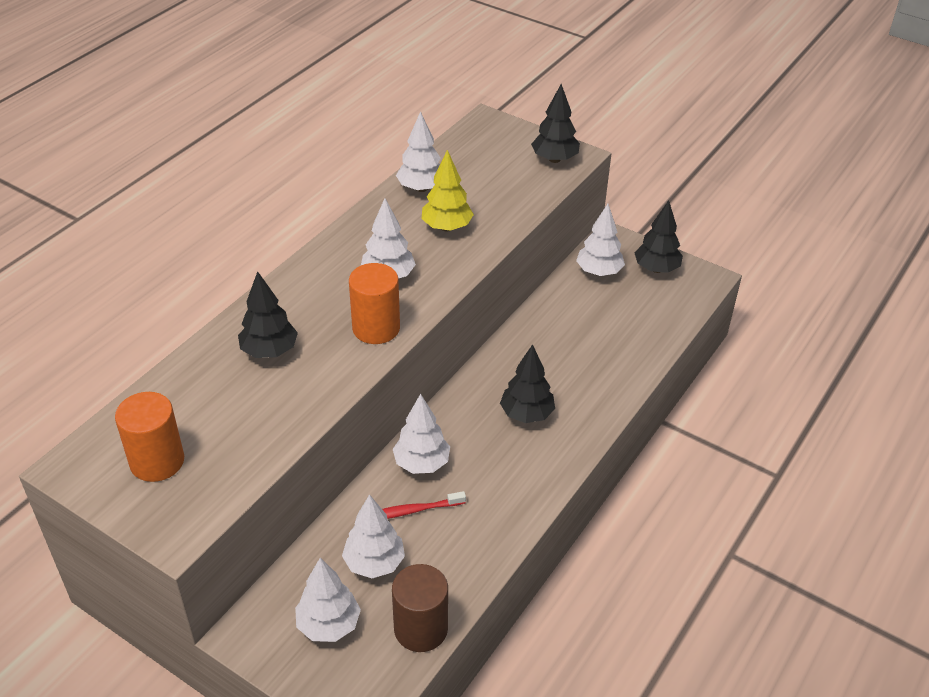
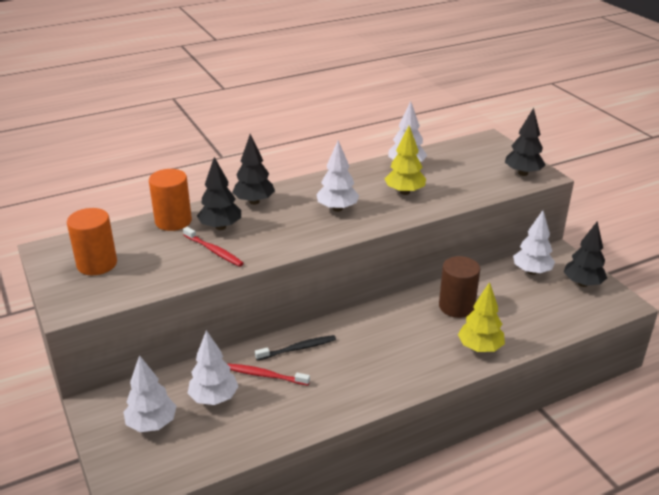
camera: 30 degrees right, 10 degrees down
orange cylinder [349,263,400,344] -> orange cylinder moved to [149,169,192,231]
brown cylinder [392,564,448,652] -> brown cylinder moved to [439,256,480,318]
white tree [393,394,450,474] -> black toothbrush [255,335,336,361]
black tree [500,344,555,423] -> black tree moved to [232,134,275,205]
none -> red toothbrush [183,227,244,267]
none -> yellow tree [458,282,505,352]

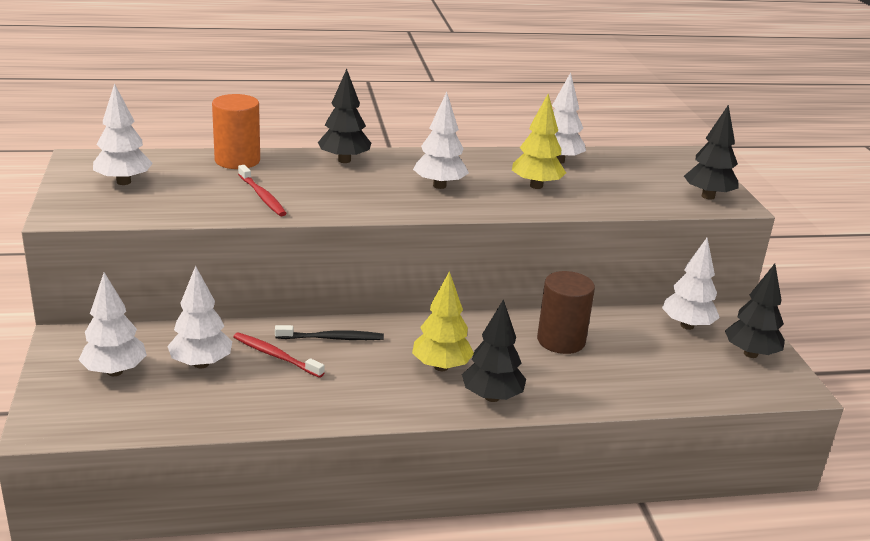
camera: 15 degrees right, 5 degrees down
orange cylinder [67,208,117,275] -> white tree [93,83,153,185]
black tree [197,157,241,230] -> black tree moved to [462,299,526,402]
yellow tree [458,282,505,352] -> yellow tree moved to [412,271,474,371]

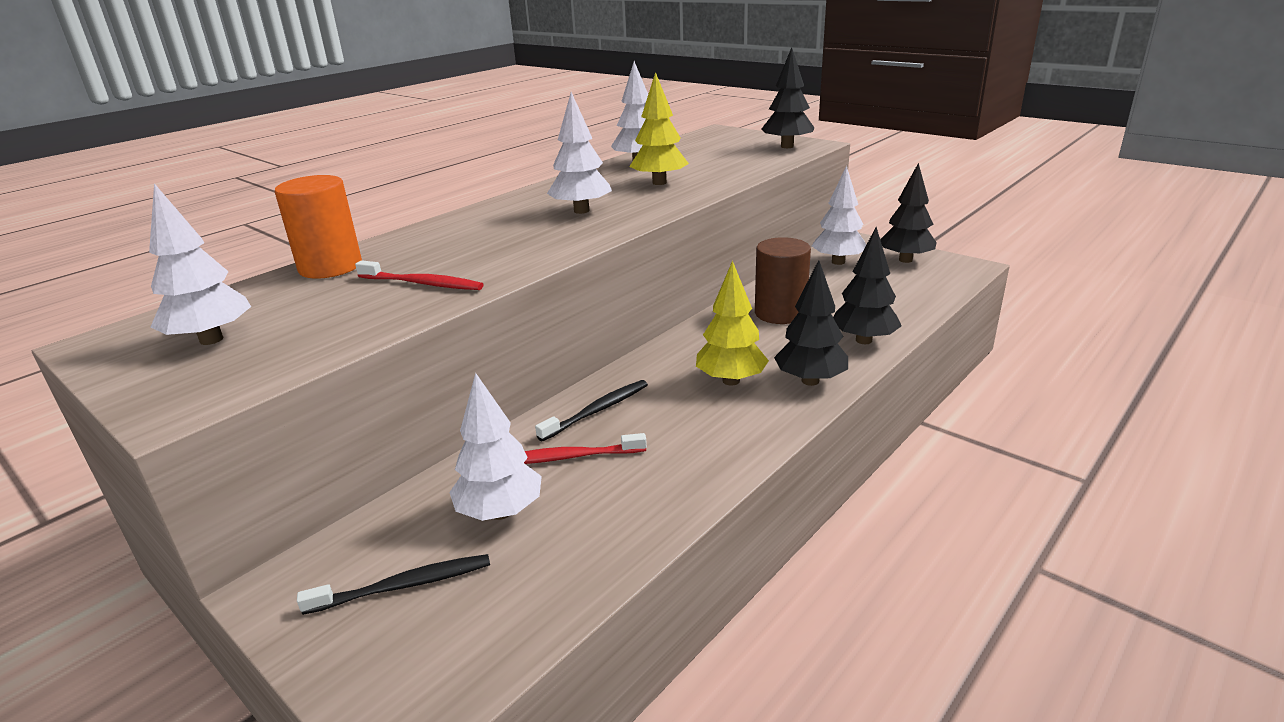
camera: 35 degrees left, 0 degrees up
white tree [78,272,147,376] -> black toothbrush [297,554,490,615]
black tree [318,69,371,163] -> black tree moved to [833,227,902,344]

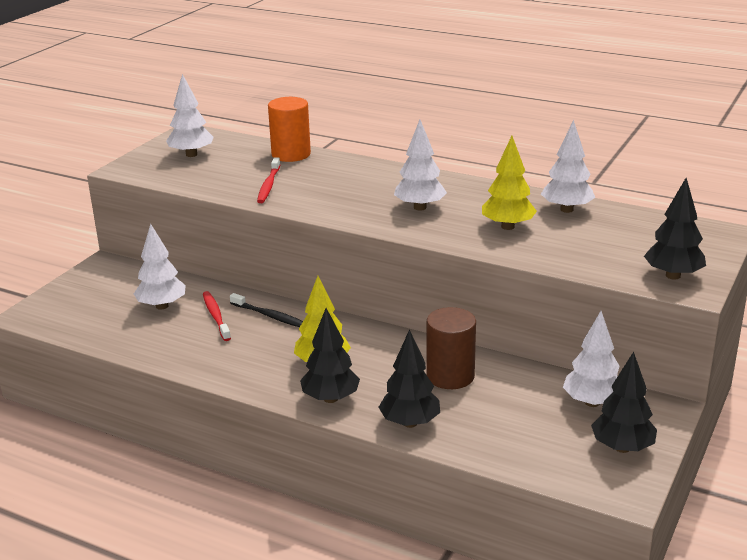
camera: 75 degrees right, 0 degrees up
black toothbrush [297,554,490,615] -> none

